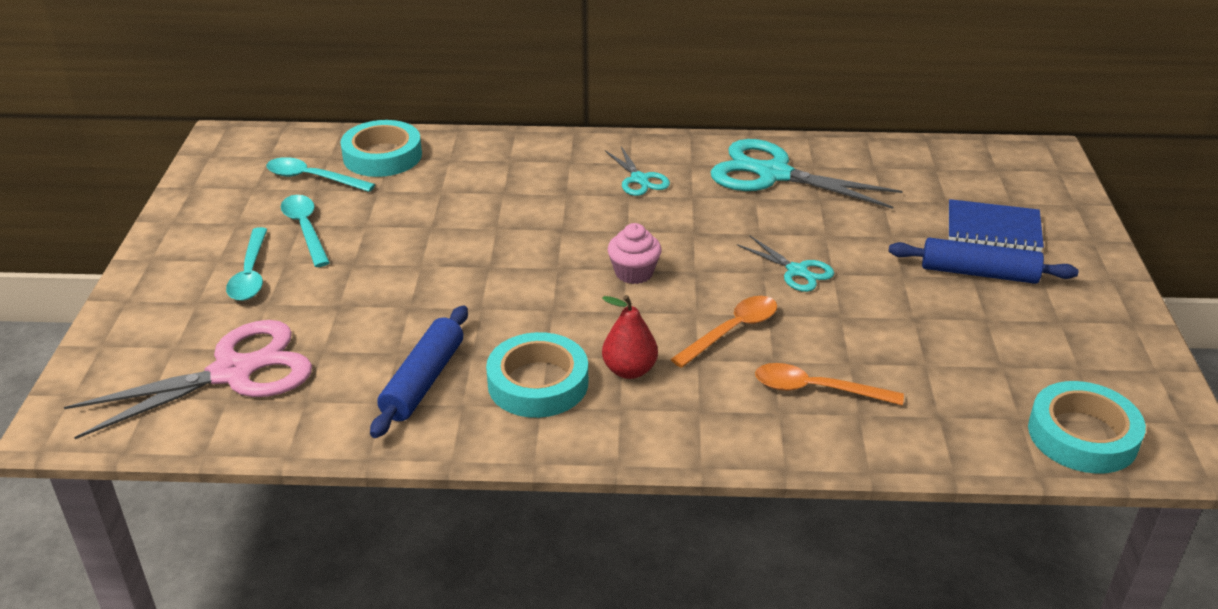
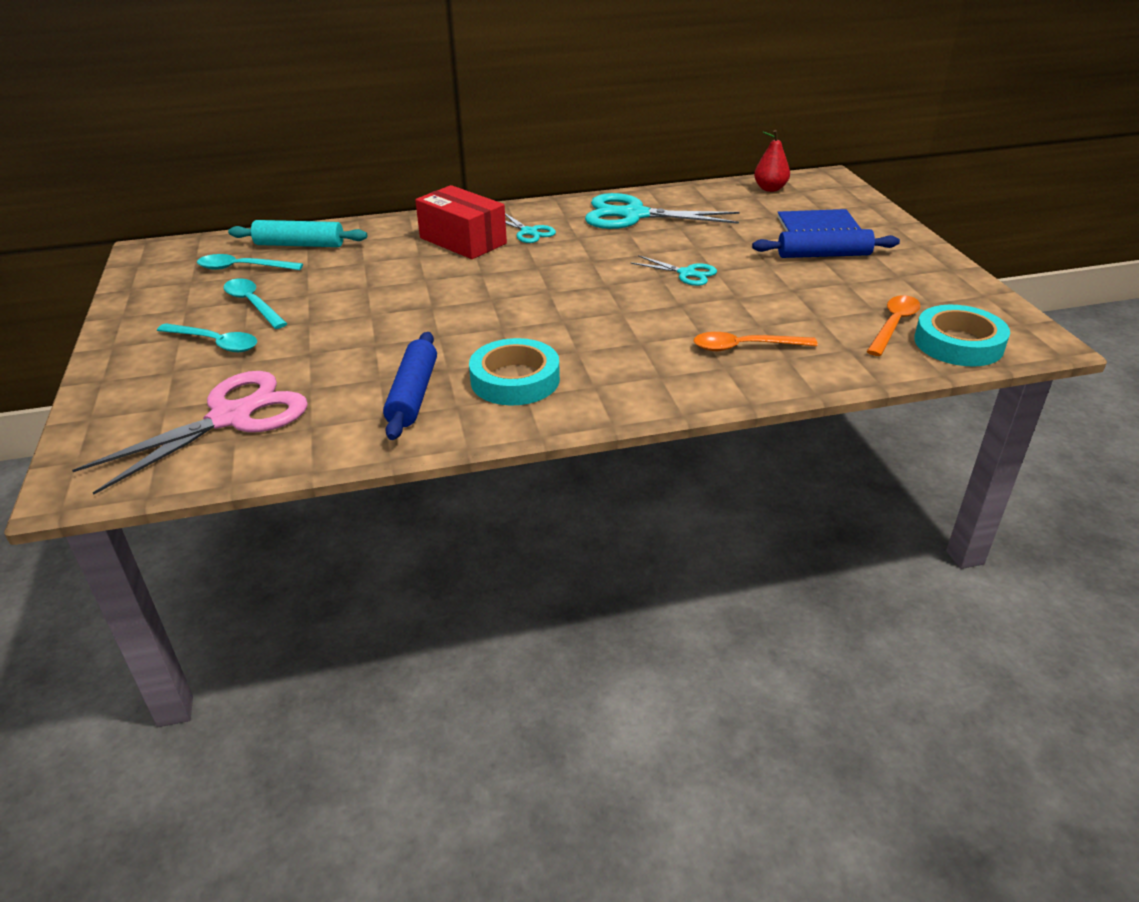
camera: 15 degrees left, 0 degrees up
turquoise spoon [226,227,267,301] -> turquoise spoon turned 45 degrees counterclockwise [157,323,257,352]
turquoise tape [340,120,422,177] -> turquoise rolling pin [228,220,367,247]
red pear [602,295,658,379] -> red pear moved to [754,130,790,192]
pink cupcake [608,223,661,284] -> none
orange spoon [671,296,777,368] -> orange spoon moved to [867,295,921,356]
none -> red box [415,185,507,259]

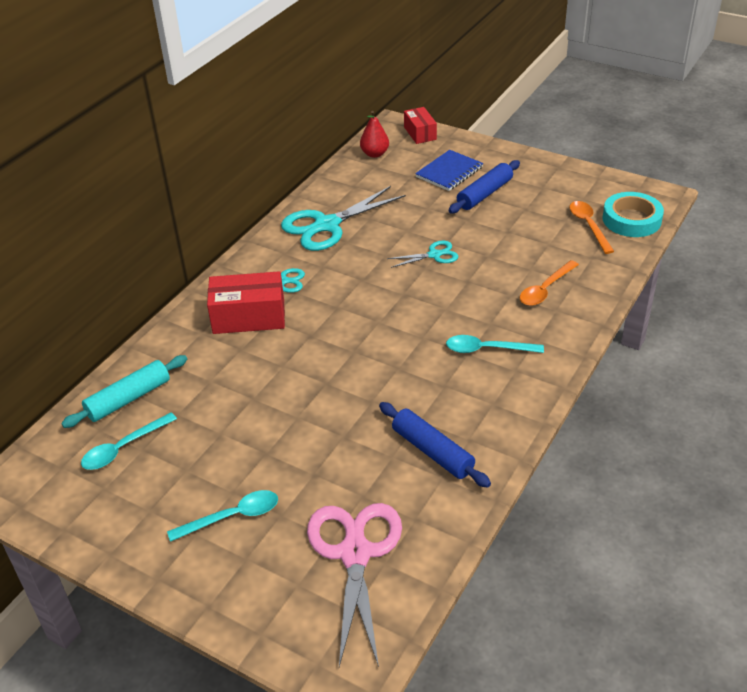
camera: 45 degrees left, 5 degrees up
turquoise spoon [224,278,287,329] -> turquoise spoon moved to [446,335,544,353]
turquoise tape [469,338,560,406] -> none
none -> red box [404,107,437,144]

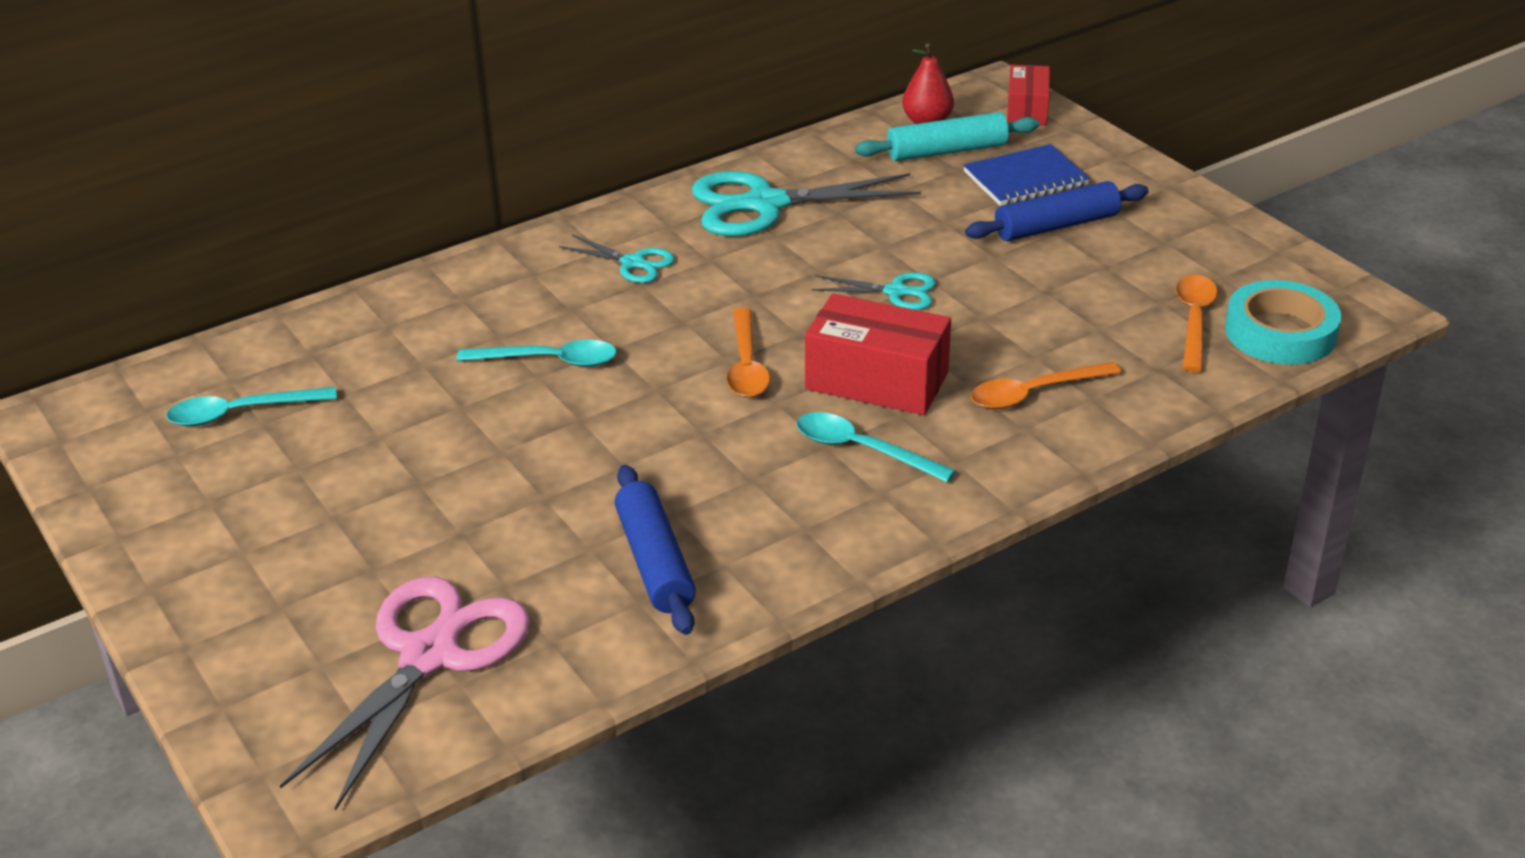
camera: 25 degrees right, 5 degrees down
turquoise rolling pin [61,355,187,428] -> turquoise rolling pin moved to [855,112,1039,161]
turquoise spoon [167,490,278,542] -> turquoise spoon moved to [457,339,617,367]
red box [207,271,285,334] -> red box moved to [805,293,951,415]
none -> orange spoon [726,308,770,398]

